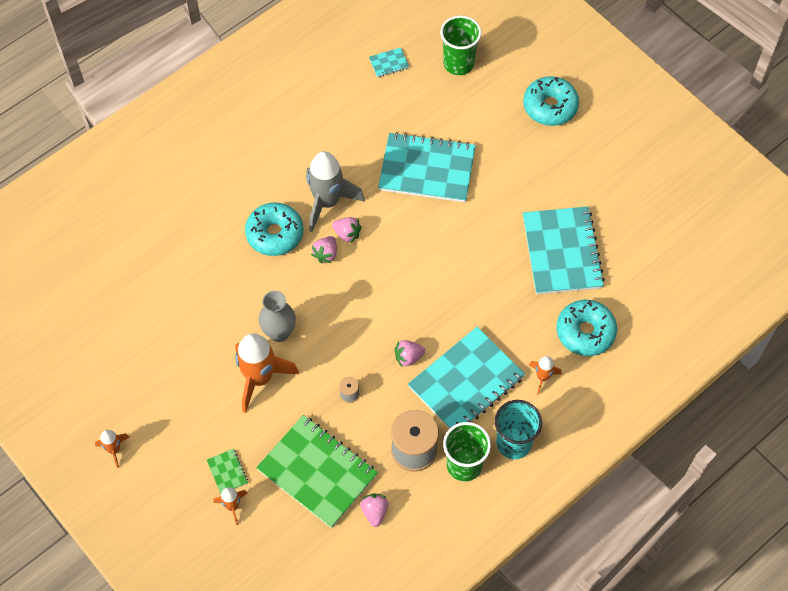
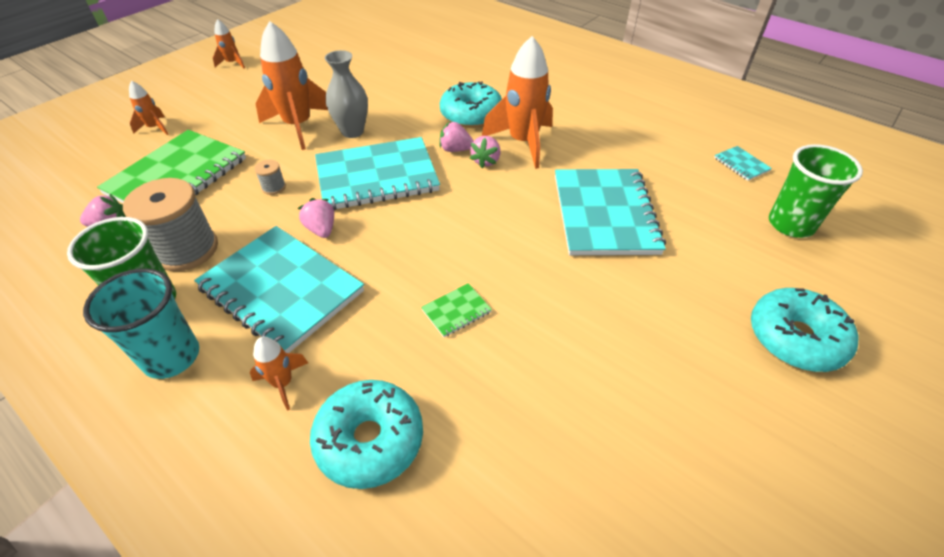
camera: 80 degrees right, 15 degrees down
green notebook [207,449,248,494] -> green notebook moved to [421,283,492,337]
grey rocket [306,151,365,232] -> orange rocket [482,36,553,169]
turquoise notebook [523,206,605,294] -> turquoise notebook moved to [315,137,440,210]

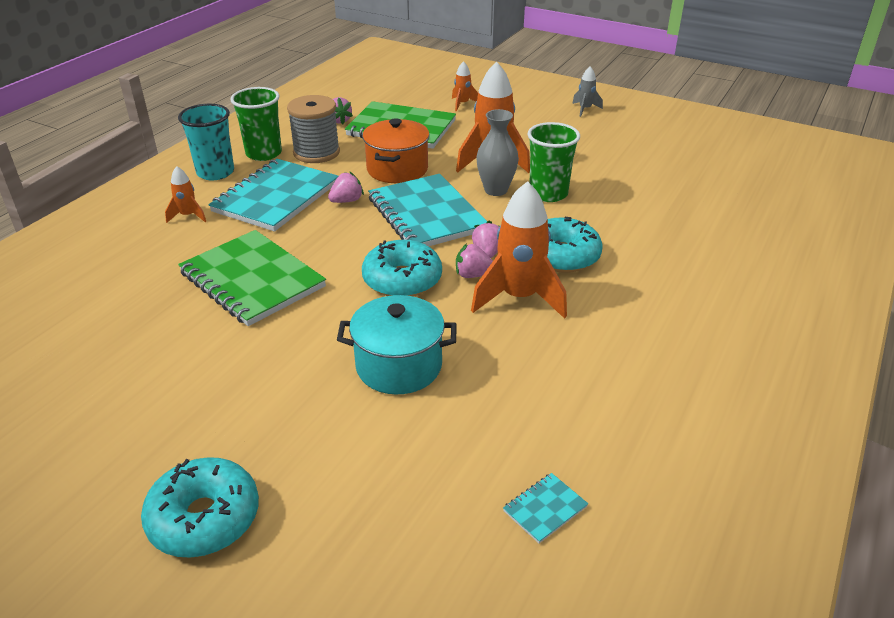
camera: 80 degrees right, 10 degrees down
orange rocket [213,19,245,69] -> grey rocket [572,66,603,117]
grey spool [254,160,286,195] -> orange pot [362,118,430,183]
turquoise donut [310,380,423,489] -> turquoise donut moved to [362,240,442,297]
green notebook [421,283,492,337] -> green notebook [178,230,326,326], size x2.48
turquoise notebook [555,169,666,255] -> turquoise pot [337,295,457,394]
green cup [769,144,863,238] -> green cup moved to [527,122,580,202]

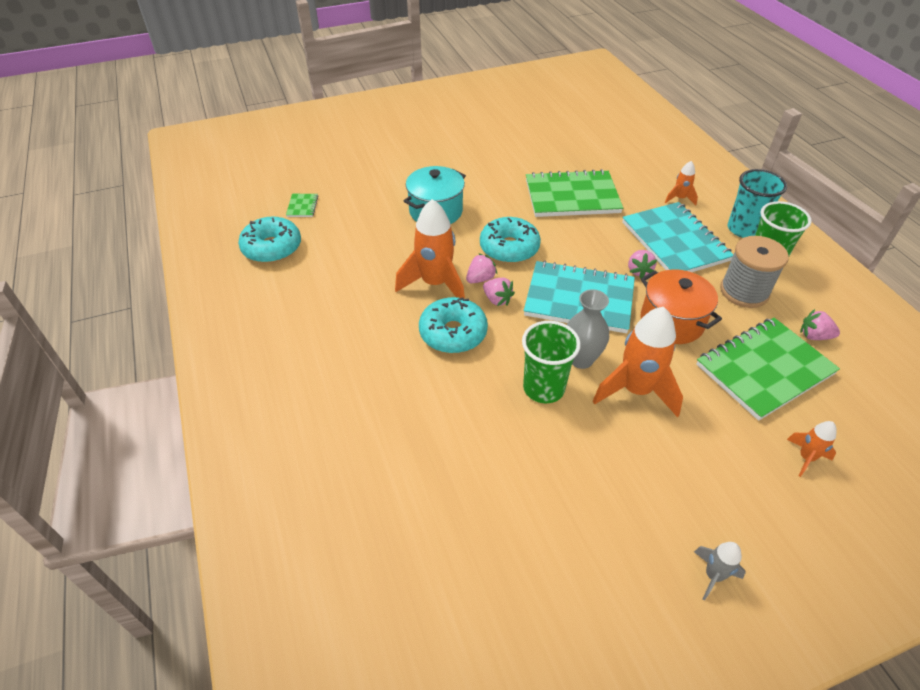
camera: 130 degrees right, 10 degrees up
turquoise donut [141,457,259,558] -> turquoise donut moved to [238,217,301,263]
turquoise notebook [503,473,588,543] -> green notebook [286,194,318,217]

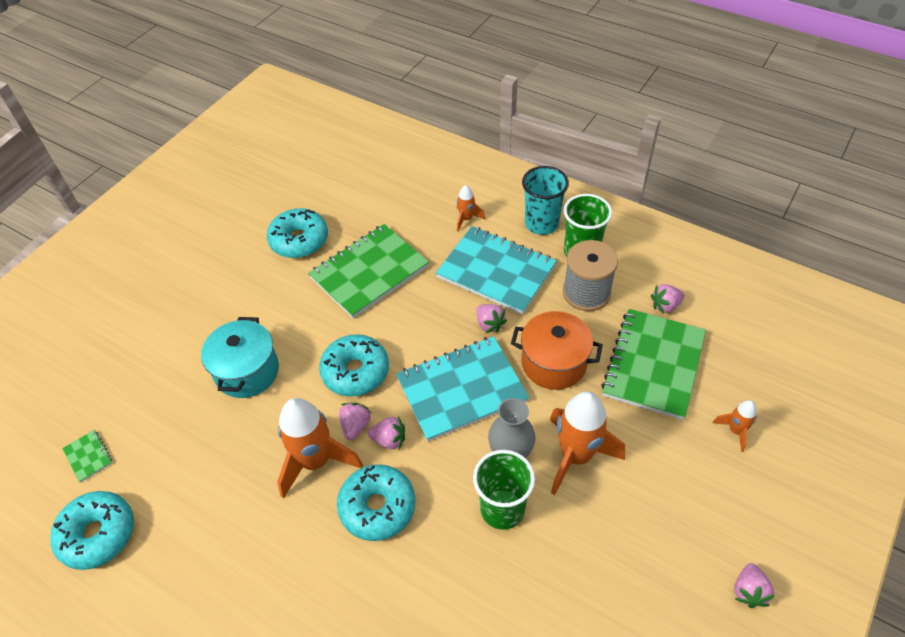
camera: 35 degrees left, 5 degrees up
grey rocket [694,542,746,600] -> pink strawberry [734,563,775,608]
none -> turquoise donut [267,208,328,258]

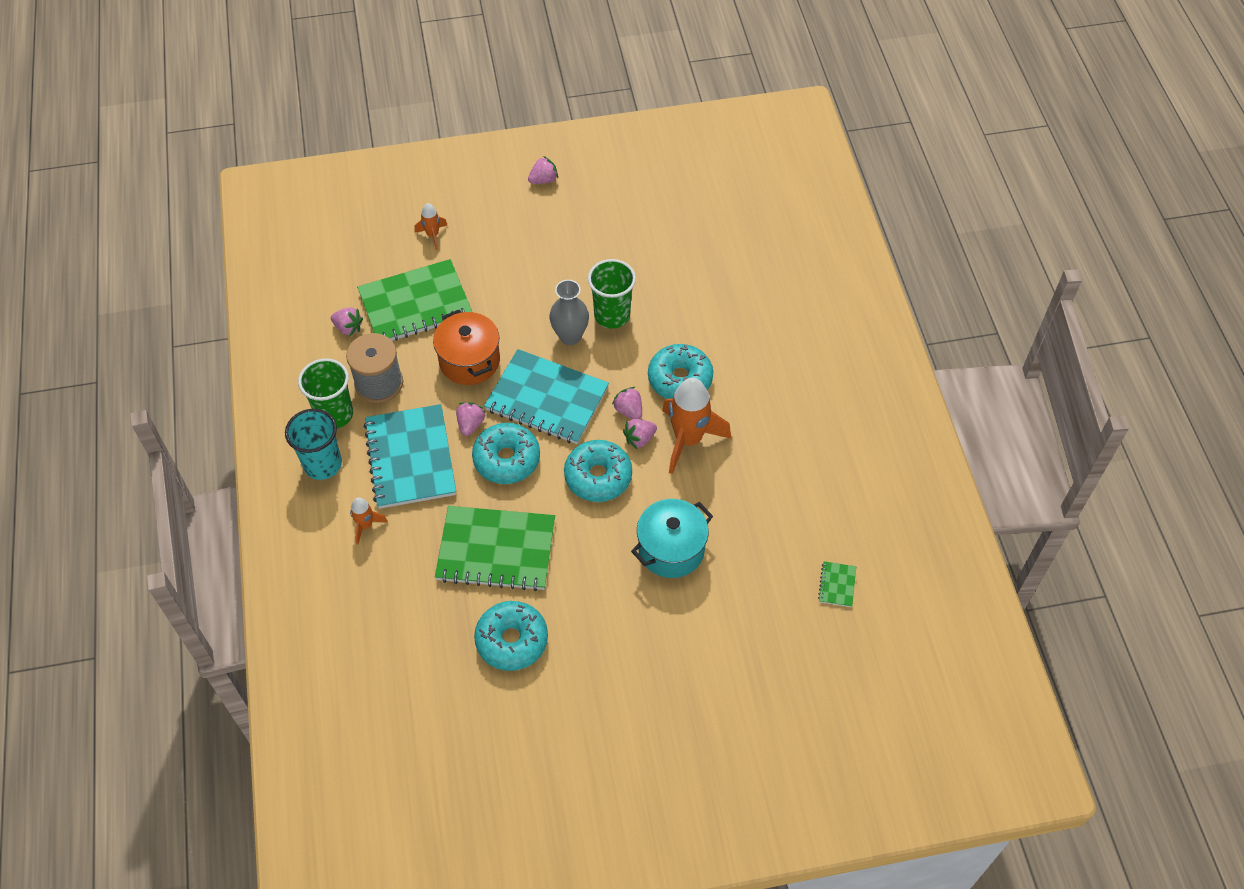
camera: 135 degrees left, 5 degrees up
turquoise donut [50,491,134,570] -> turquoise donut moved to [472,423,540,484]
orange rocket [550,391,625,495] -> none

